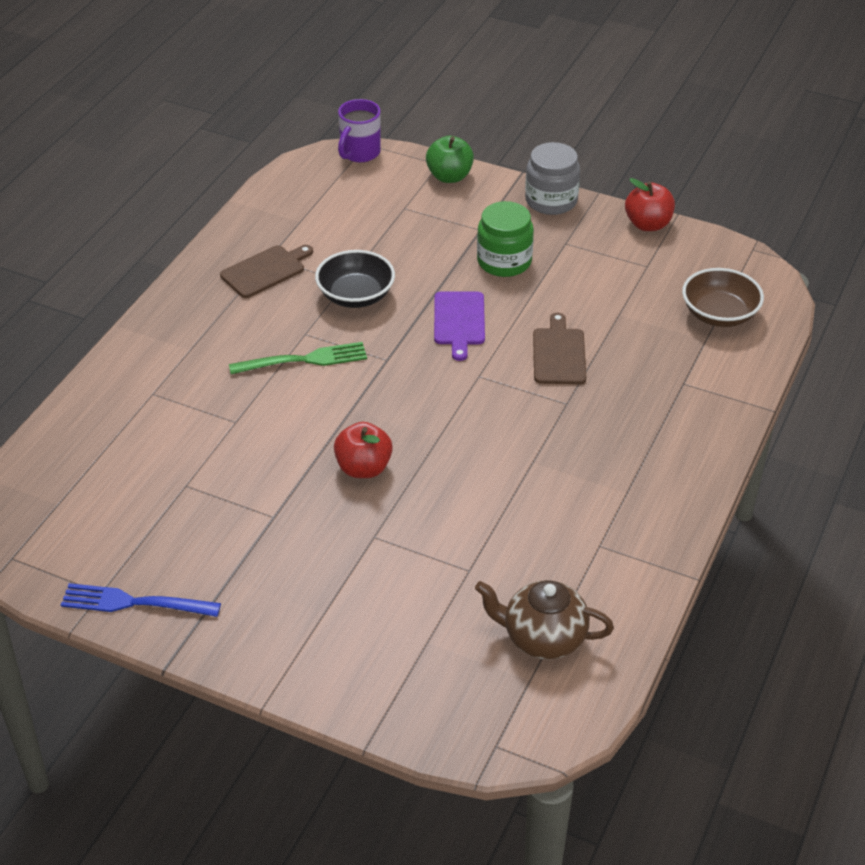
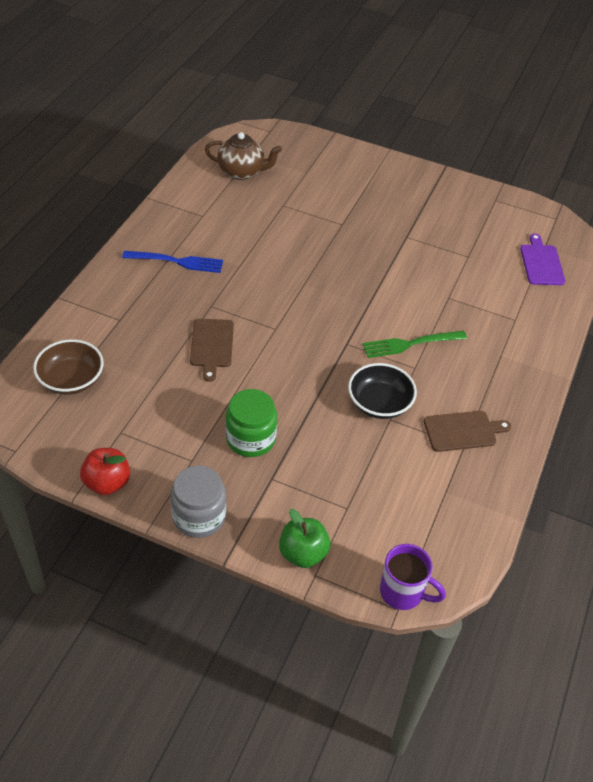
camera: 175 degrees right, 5 degrees up
blue fork [61,583,221,617] -> blue fork moved to [122,251,223,273]
brown cutting board [220,245,313,298] -> brown cutting board turned 150 degrees counterclockwise [424,411,511,452]
red apple [334,422,393,478] -> none
purple mug [338,99,381,162] -> purple mug turned 90 degrees clockwise [380,544,446,610]
purple cutting board [434,291,485,361] -> purple cutting board moved to [520,234,565,285]

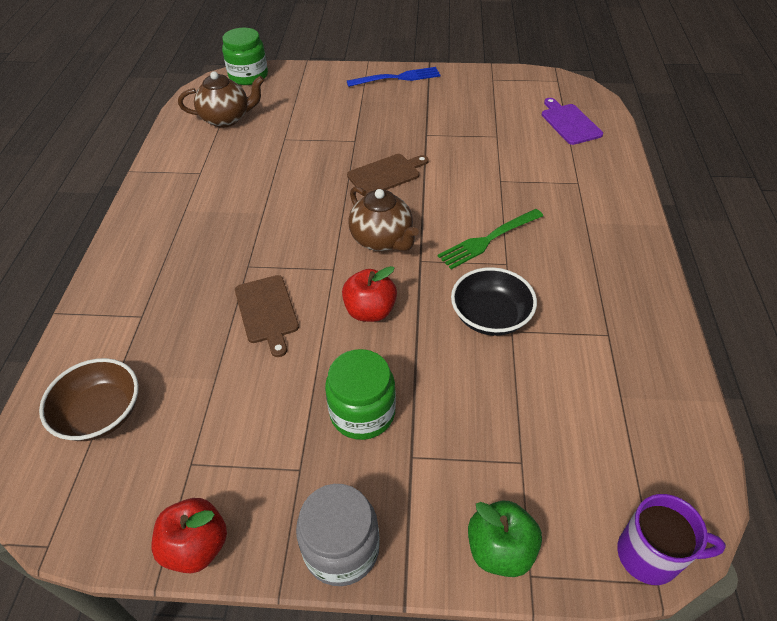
camera: 15 degrees left, 0 degrees up
blue fork [122,251,223,273] -> blue fork moved to [347,67,440,87]
brown cutting board [424,411,511,452] -> brown cutting board moved to [347,154,429,196]
none -> green jar [222,28,268,85]
none -> red apple [342,266,397,322]
none -> brown teapot [348,186,419,251]

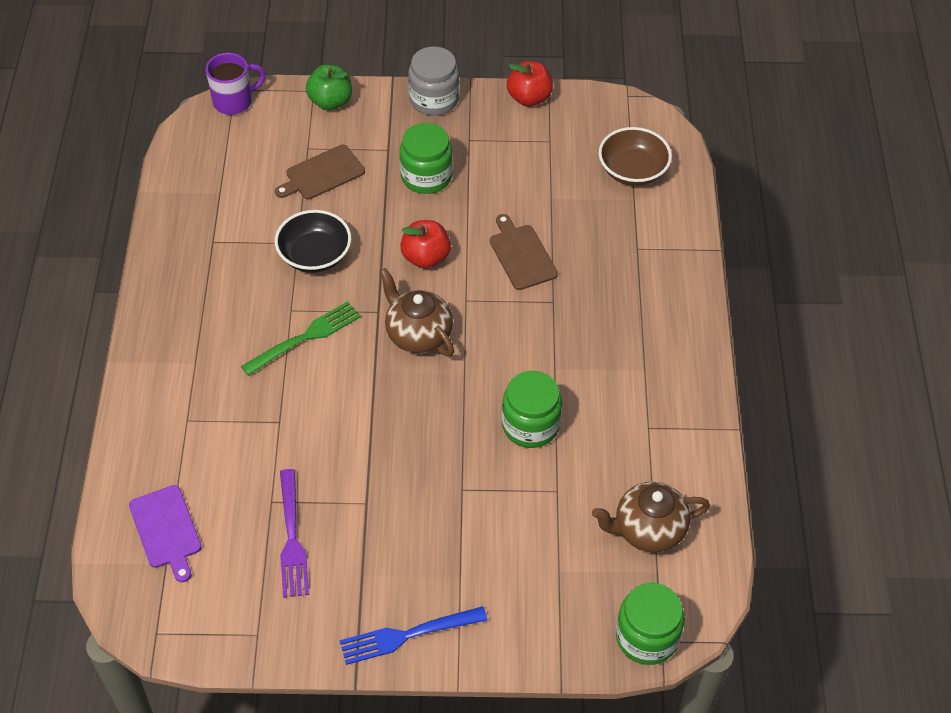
camera: 175 degrees right, 5 degrees up
brown cutting board [347,154,429,196] -> brown cutting board moved to [275,145,365,199]
purple mug [617,494,726,585] -> purple mug turned 150 degrees clockwise [206,53,266,115]
none -> purple fork [280,469,309,598]
none -> green jar [502,371,562,448]

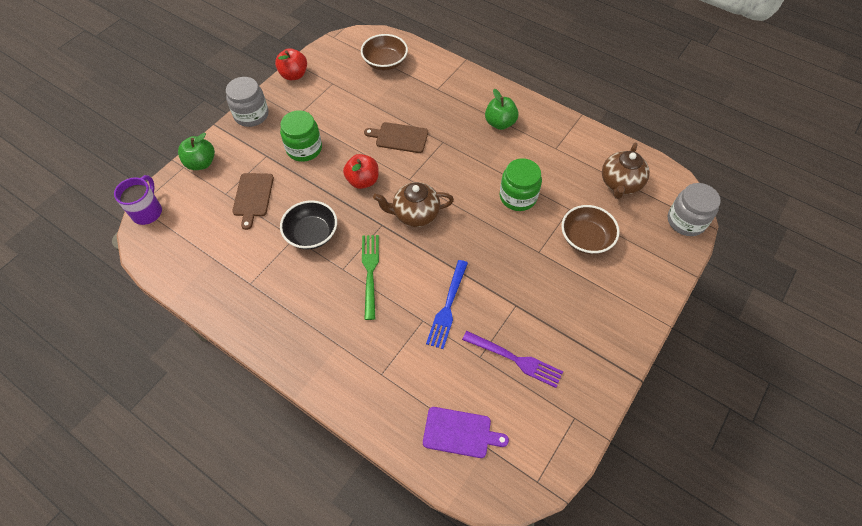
camera: 55 degrees left, 5 degrees up
blue fork [340,606,488,665] -> blue fork moved to [426,260,468,349]
green jar [616,583,685,665] -> grey jar [668,183,721,236]
none -> green apple [485,89,519,130]
none -> brown bowl [561,205,619,254]

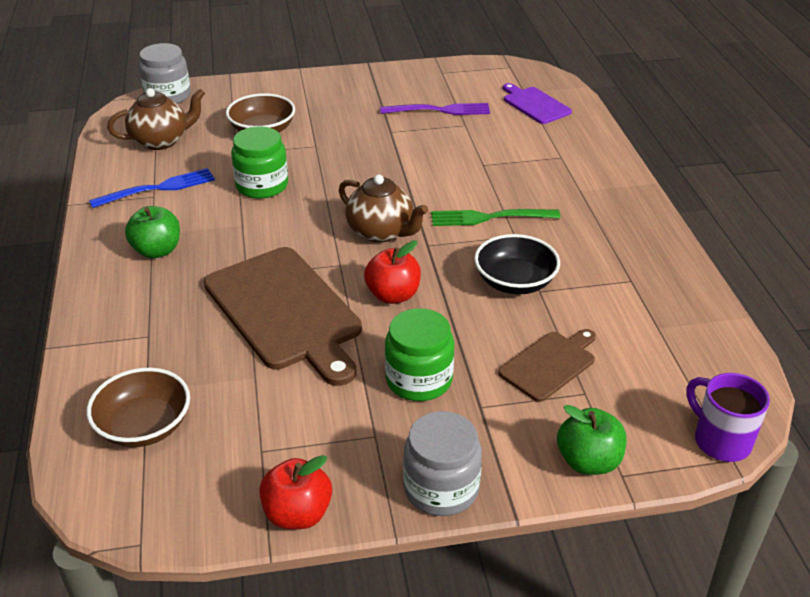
camera: 135 degrees left, 20 degrees down
purple mug [114,175,162,225] -> purple mug turned 90 degrees clockwise [686,373,770,462]
green fork [362,235,379,320] -> green fork turned 45 degrees clockwise [431,209,560,226]
brown cutting board [364,122,428,153] -> brown cutting board [204,247,362,386], size x1.93
blue fork [426,260,468,349] -> blue fork moved to [89,168,215,208]
purple fork [462,331,563,388] -> purple fork turned 105 degrees clockwise [380,103,490,115]

